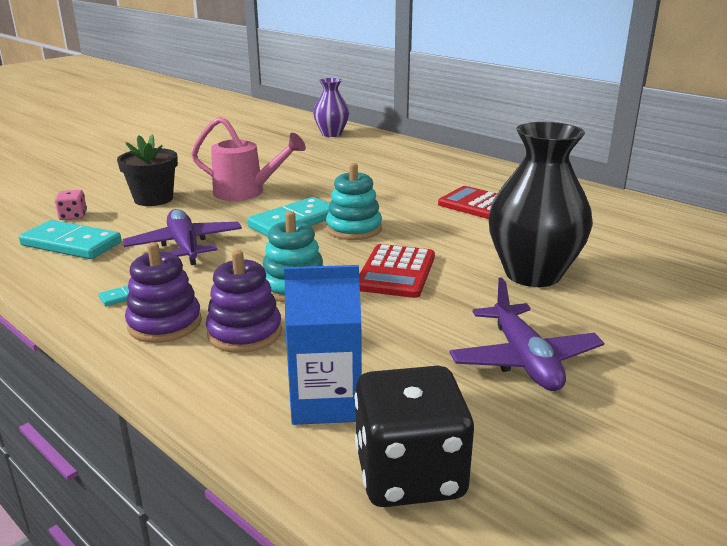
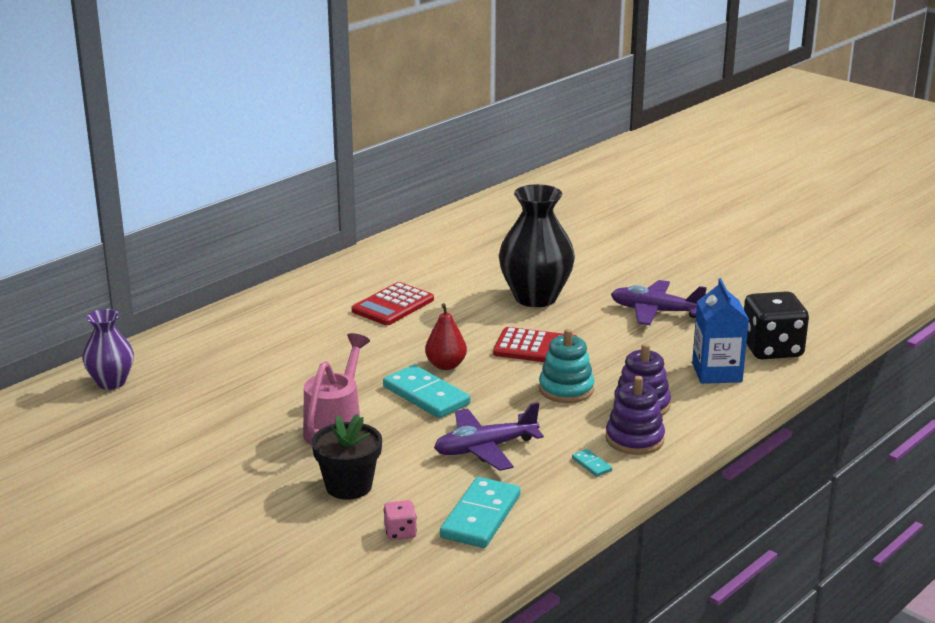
camera: 90 degrees left, 0 degrees up
turquoise stacking toy [326,163,382,240] -> red pear [425,303,467,370]
purple plane [449,277,604,391] -> purple plane turned 150 degrees counterclockwise [611,280,707,325]

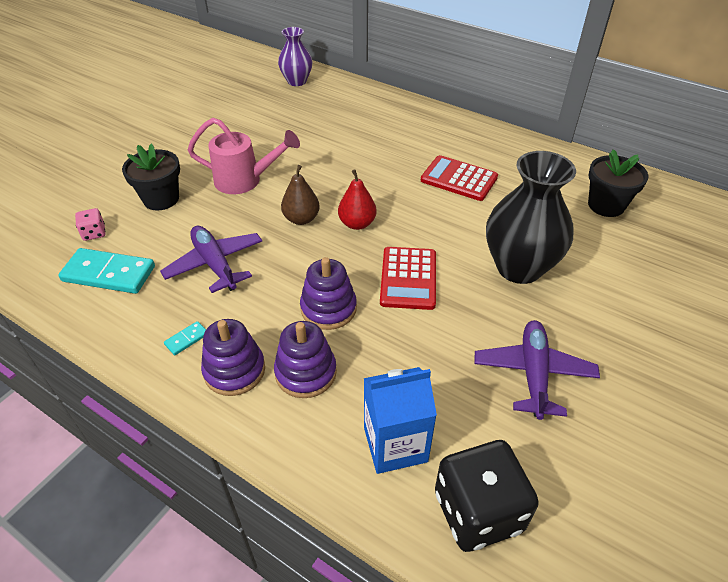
camera: 80 degrees right, 20 degrees up
turquoise domino [383,365,470,418] -> brown pear [281,165,320,225]
turquoise stacking toy [539,329,594,403] -> purple stacking toy [300,257,357,330]
none -> black flower pot [588,149,648,217]

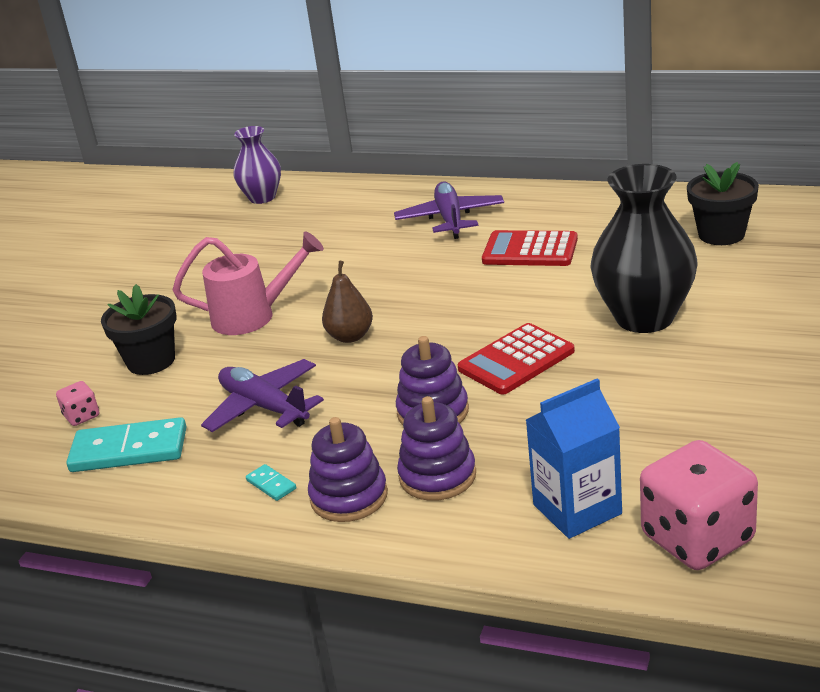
camera: 10 degrees left, 15 degrees down
turquoise domino [164,321,206,355] -> turquoise domino turned 75 degrees counterclockwise [246,464,296,501]
red pear [338,169,377,230] -> none
red calculator [380,247,436,310] -> red calculator turned 60 degrees clockwise [458,323,575,394]
black dice [435,440,539,552] -> pink dice [640,440,758,570]
purple plane [474,320,600,420] -> purple plane moved to [394,182,504,239]

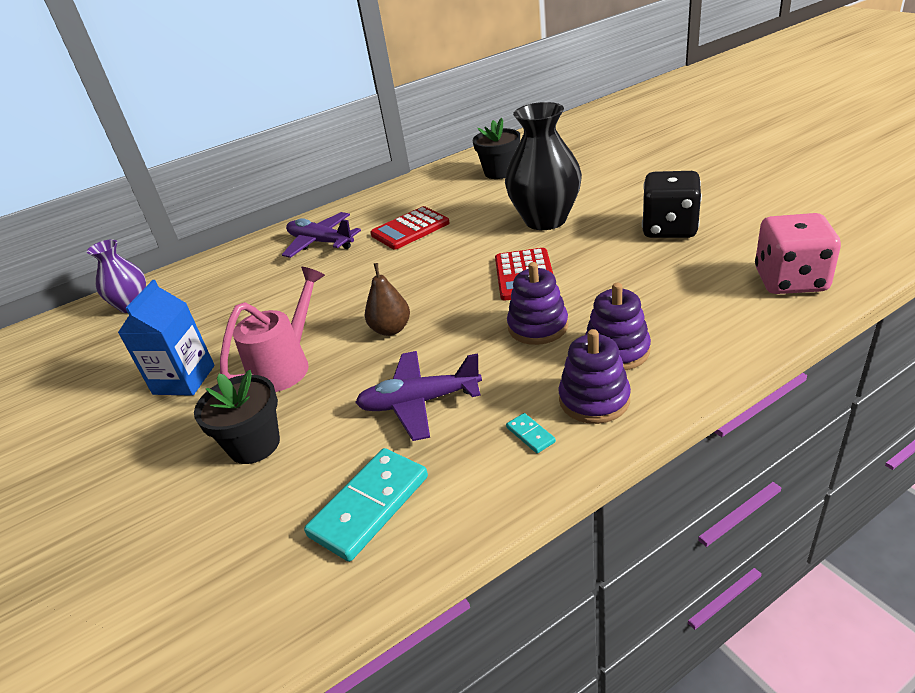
camera: 50 degrees left, 5 degrees up
pink dice [56,381,99,426] -> none
turquoise domino [246,464,296,501] -> turquoise domino turned 60 degrees clockwise [506,413,556,453]
blue carton [526,378,622,539] -> blue carton moved to [118,280,215,396]
none -> black dice [642,171,702,238]

